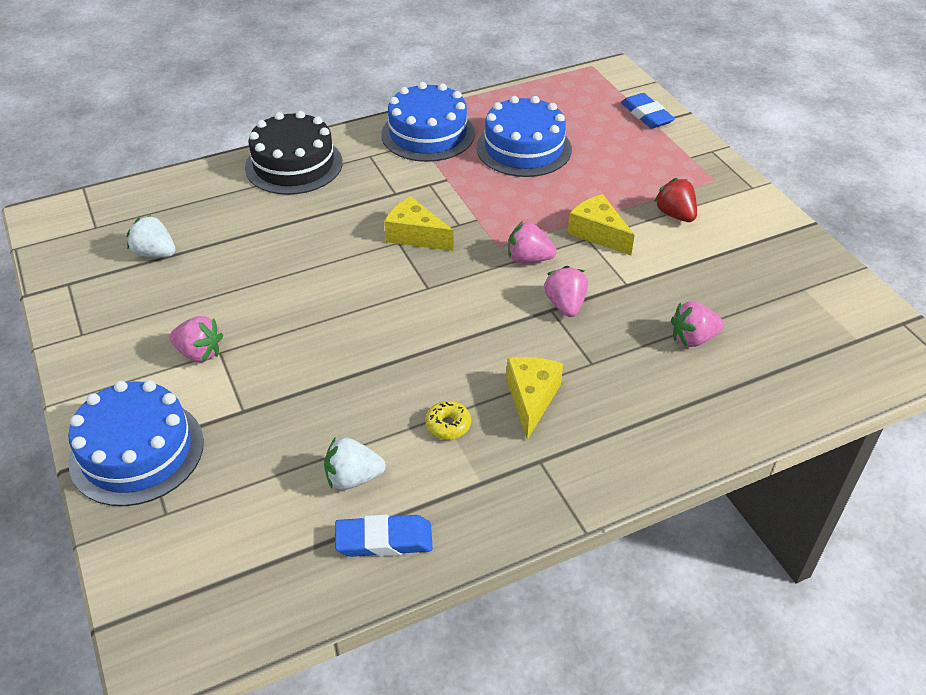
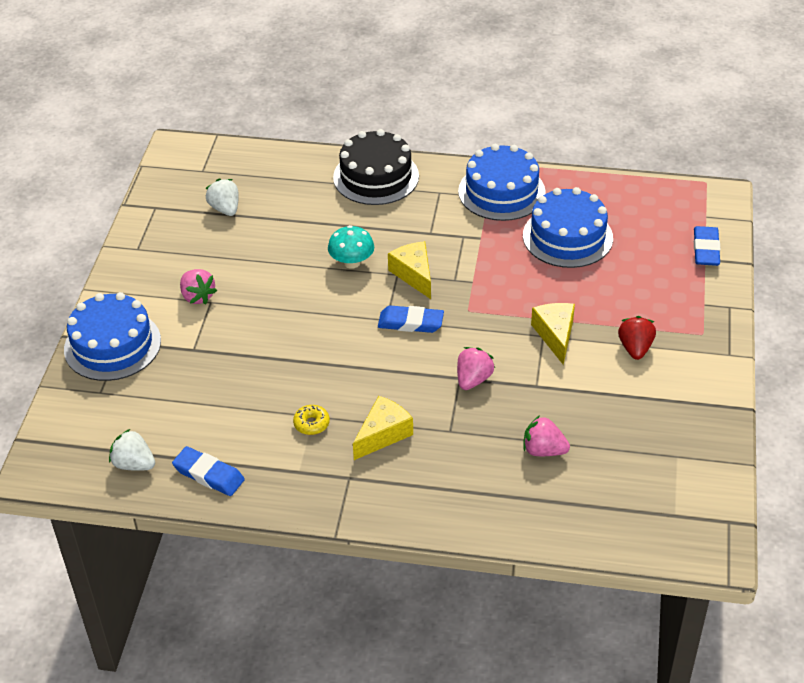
camera: 35 degrees right, 0 degrees up
white strawberry [324,437,386,490] -> white strawberry moved to [109,429,155,471]
pink strawberry [508,221,557,263] -> none
none -> turquoise mushroom [328,225,374,269]
none -> blue eraser [378,305,444,333]

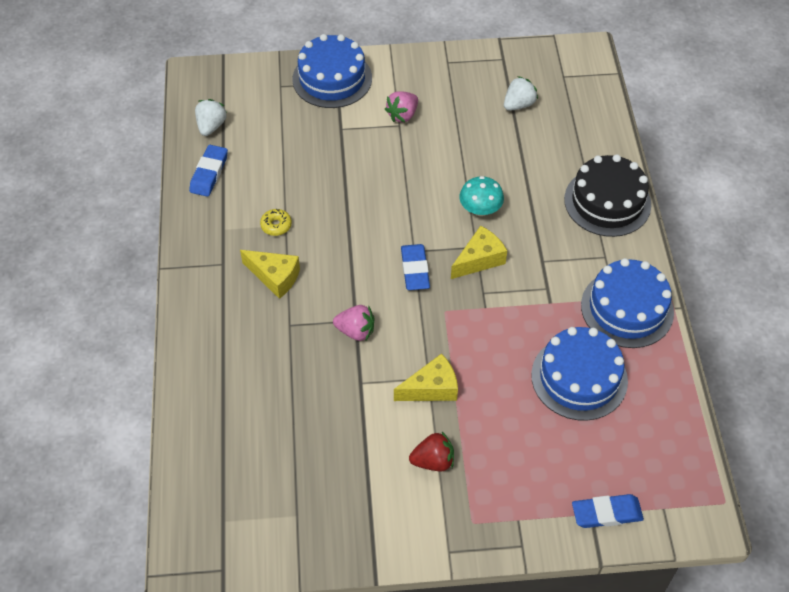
camera: 75 degrees right, 10 degrees up
pink strawberry [523,415,570,456] -> none

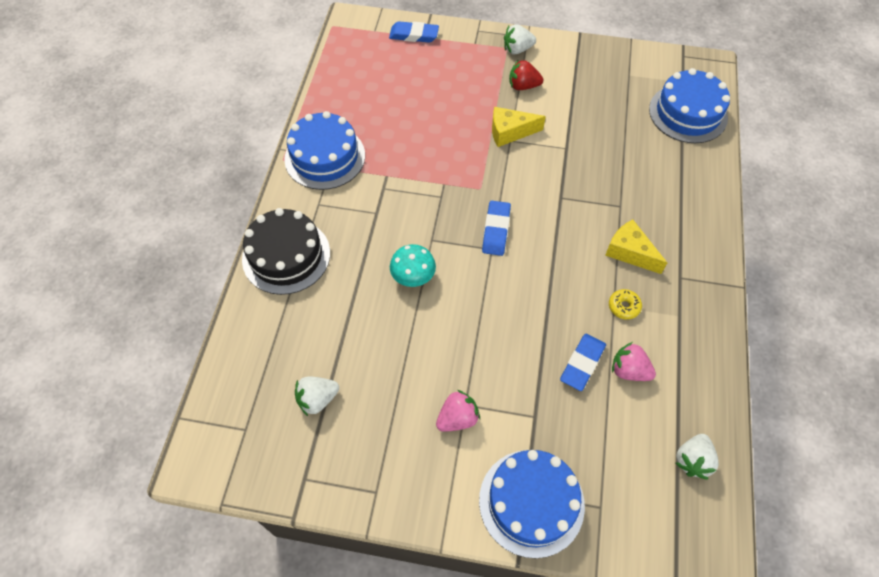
camera: 165 degrees left, 5 degrees up
blue eraser [189,145,228,197] -> blue eraser moved to [560,334,606,391]
pink strawberry [333,305,374,341] -> pink strawberry moved to [612,342,656,381]
yellow cheese [451,226,507,279] -> none
blue cake [531,327,628,421] -> blue cake moved to [649,68,730,143]
none -> white strawberry [504,24,536,54]

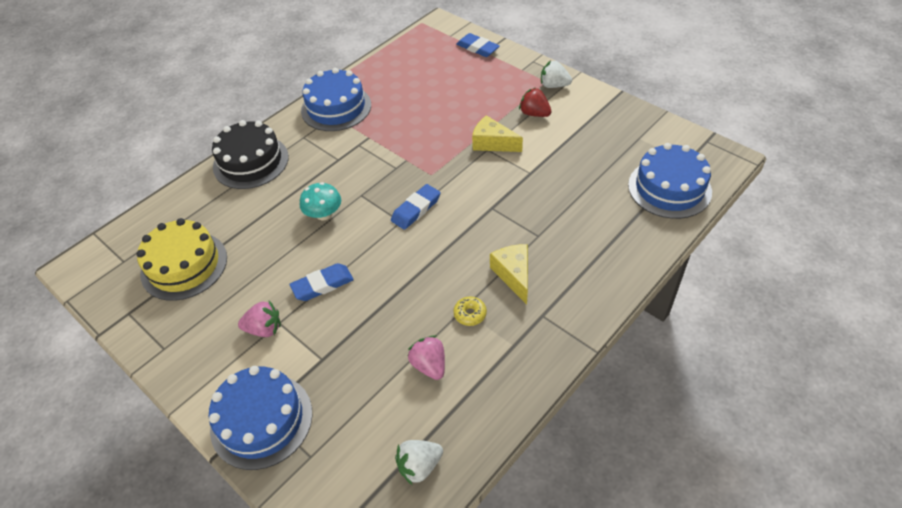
camera: 35 degrees right, 10 degrees down
white strawberry [295,377,339,416] -> yellow cake [137,218,227,301]
blue eraser [560,334,606,391] -> blue eraser moved to [290,263,354,301]

